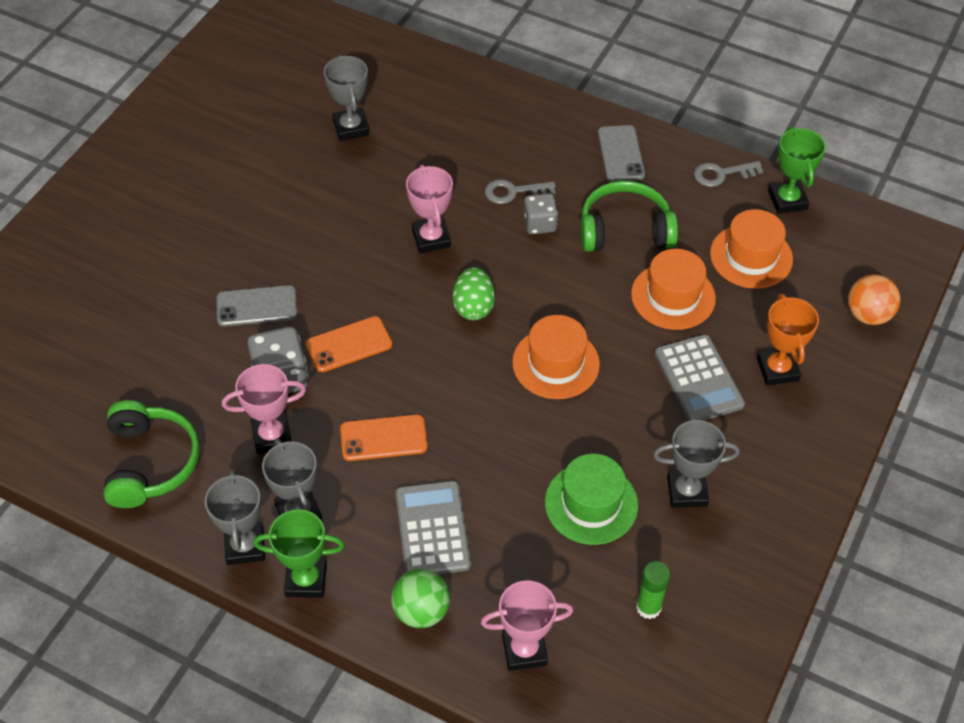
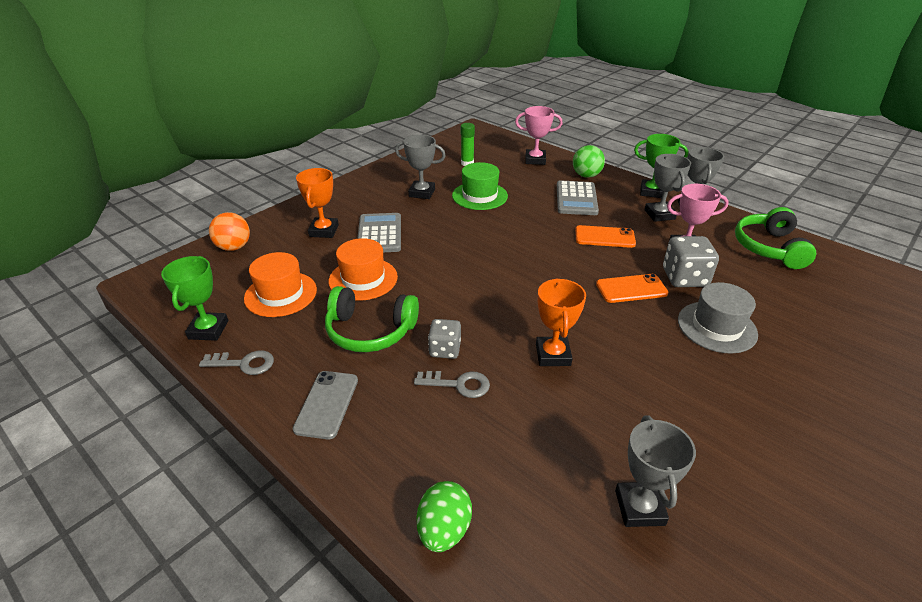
camera: 165 degrees left, 15 degrees down
grey phone [216,285,297,327] -> grey hat [678,282,758,354]
pink trophy [406,165,453,253] -> orange trophy [536,278,586,366]
green egg [453,267,495,320] -> green egg moved to [416,481,472,552]
orange hat [512,315,600,399] -> none

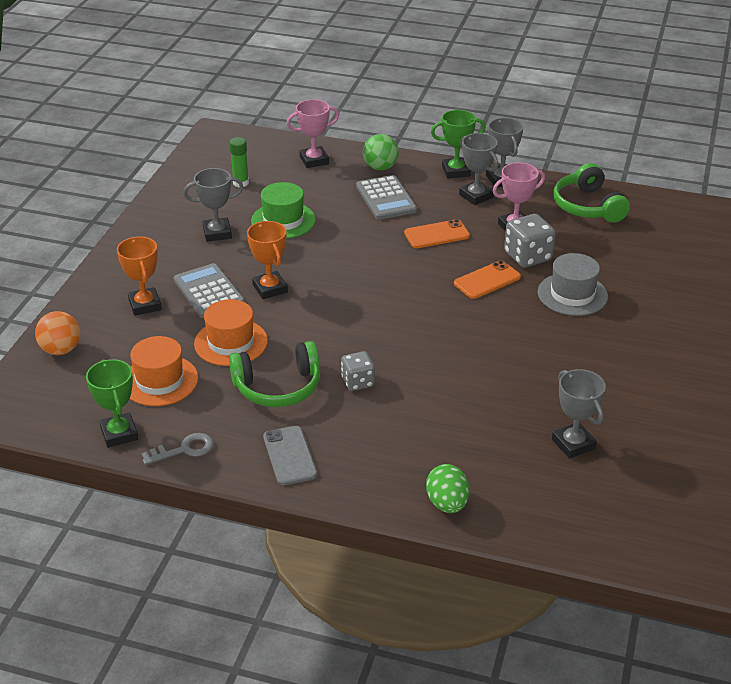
camera: 25 degrees left, 0 degrees up
grey key [414,371,490,398] -> none
orange trophy [536,278,586,366] -> orange trophy moved to [247,221,288,299]

